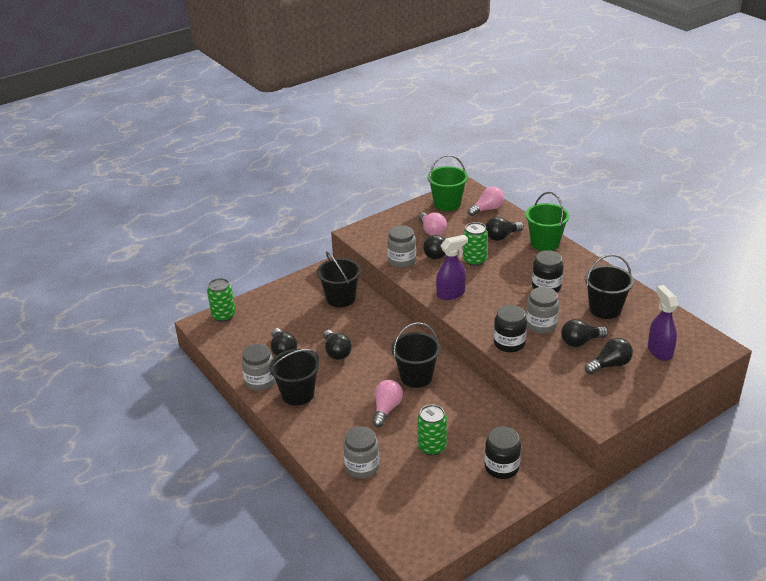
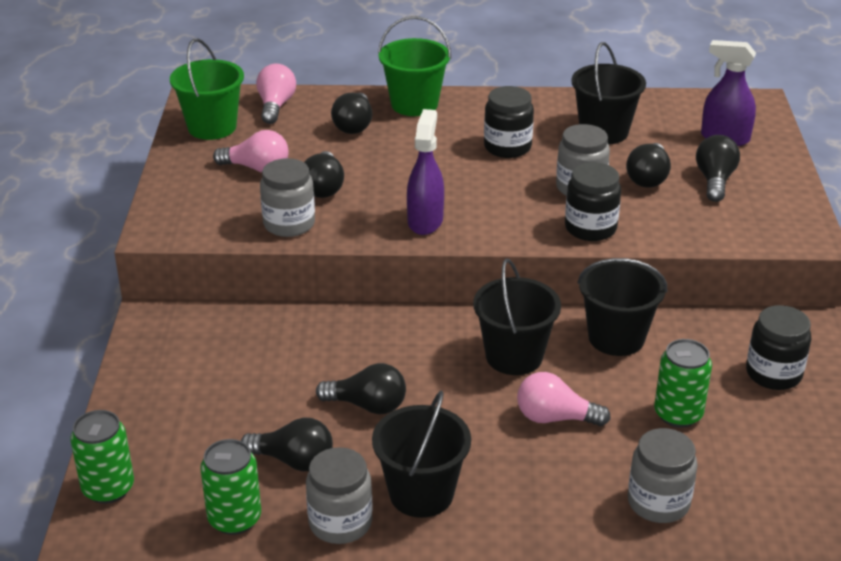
camera: 55 degrees left, 0 degrees up
black bucket [317,251,361,307] -> black bucket moved to [578,258,667,356]
pink light bulb [372,380,403,427] -> pink light bulb turned 45 degrees counterclockwise [517,372,611,426]
green can [463,222,488,266] -> green can moved to [200,439,261,535]

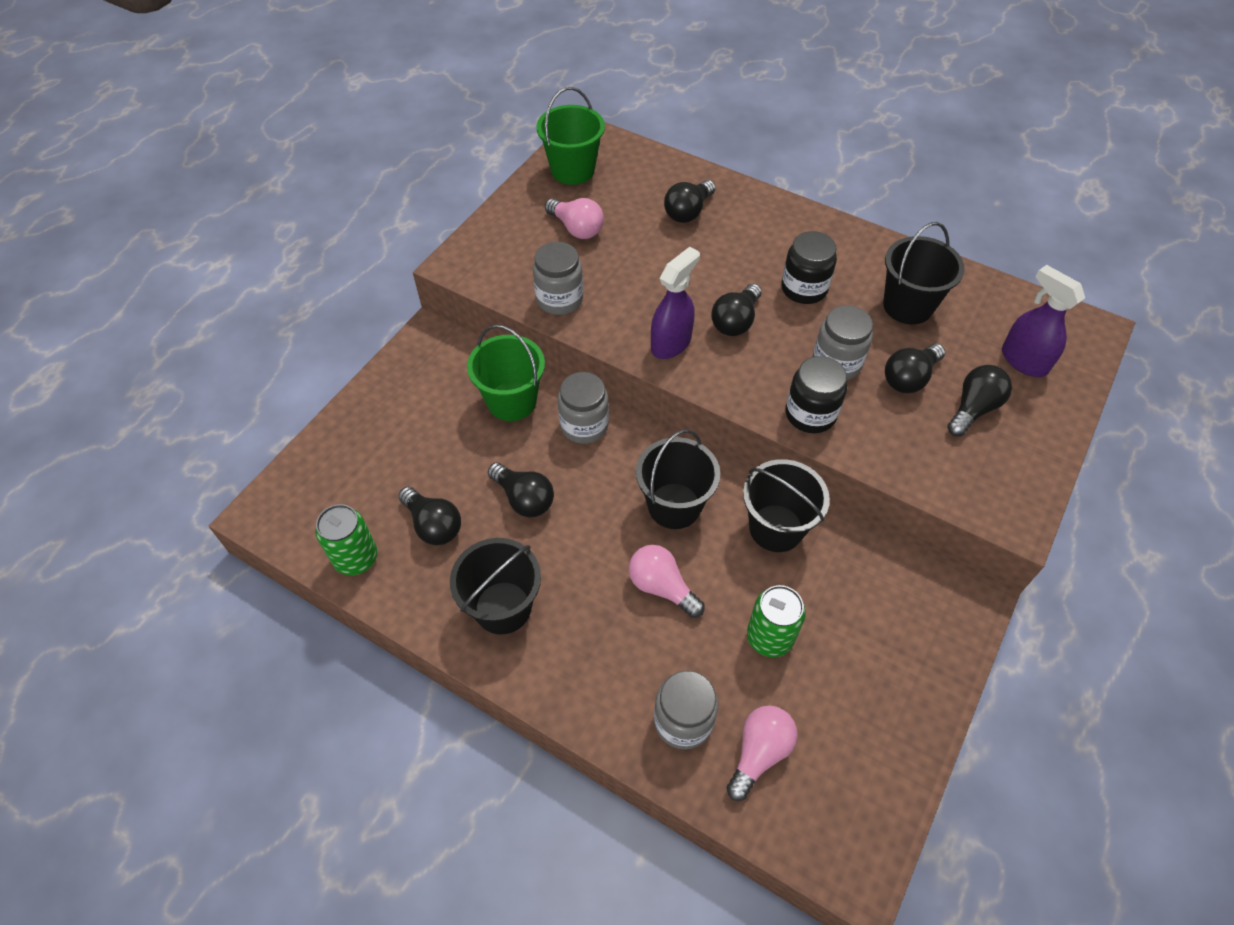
camera: 30 degrees right, 20 degrees up
green can [70,410,134,504] -> none
pink light bulb [256,63,296,124] -> pink light bulb moved to [726,705,798,801]
black light bulb [304,151,344,198] -> black light bulb moved to [711,283,762,336]
grey jar [306,447,373,544] -> grey jar moved to [558,372,609,444]
green bucket [378,16,451,116] -> green bucket moved to [467,324,545,421]
black jar [746,305,811,390] -> none

